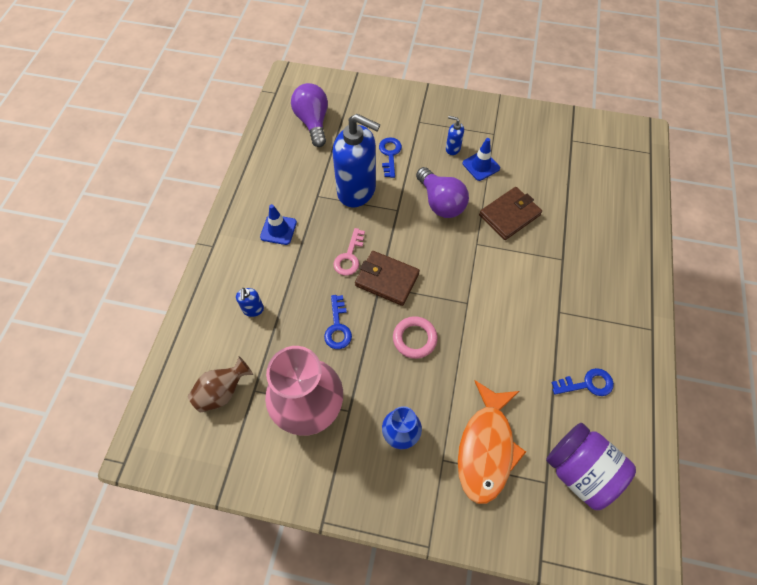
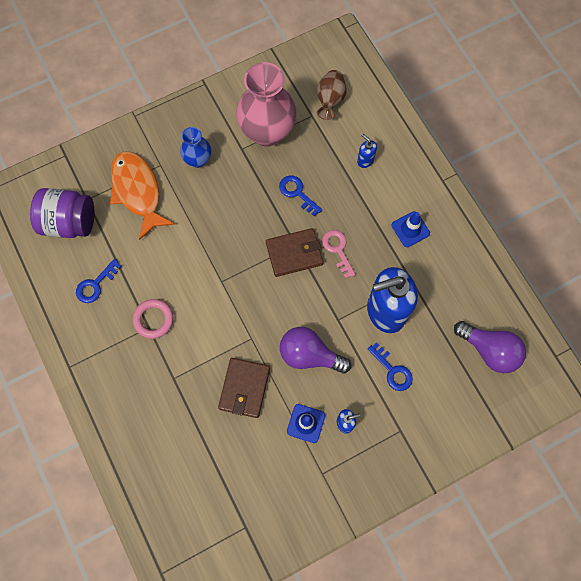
camera: 140 degrees right, 10 degrees up
pink ring [393,316,438,359] -> pink ring moved to [133,299,174,339]

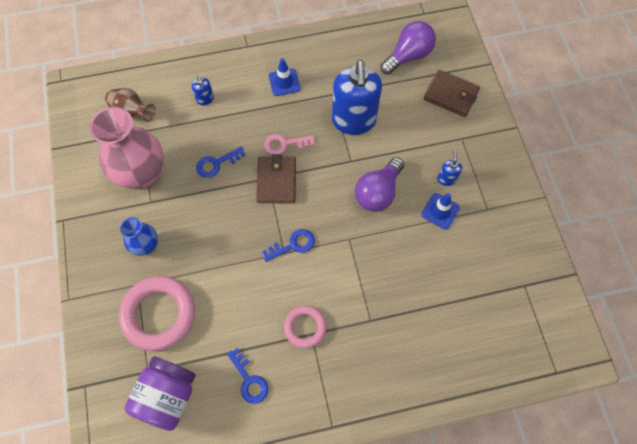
camera: 75 degrees left, 5 degrees down
orange fish [110,151,175,240] -> pink ring [119,276,195,351]
brown wallet [218,358,270,418] -> brown wallet moved to [424,70,480,117]
blue soap dispenser [357,134,377,168] -> blue soap dispenser turned 90 degrees counterclockwise [192,75,214,106]
blue key [368,342,413,391] -> blue key moved to [262,229,315,262]

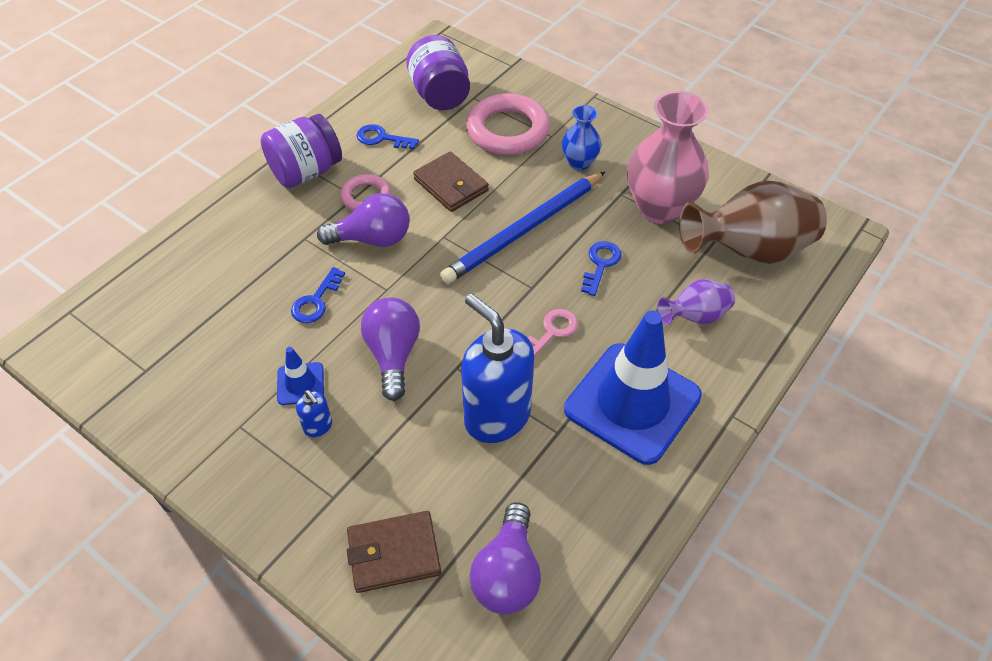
camera: 140 degrees right, 15 degrees down
brown vase [105,88,156,122] -> brown vase [679,180,827,264], size x1.91
blue soap dispenser [192,75,214,106] -> purple vase [657,279,735,325]
brown wallet [256,154,296,203] -> brown wallet moved to [413,151,489,212]
blue key [262,229,315,262] -> blue key moved to [291,267,345,323]
blue traffic cone [269,58,300,96] -> blue traffic cone [564,311,702,465], size x2.32
none -> purple jar [261,114,342,188]
none -> purple light bulb [317,193,409,247]
none -> blue pencil [440,171,606,284]

